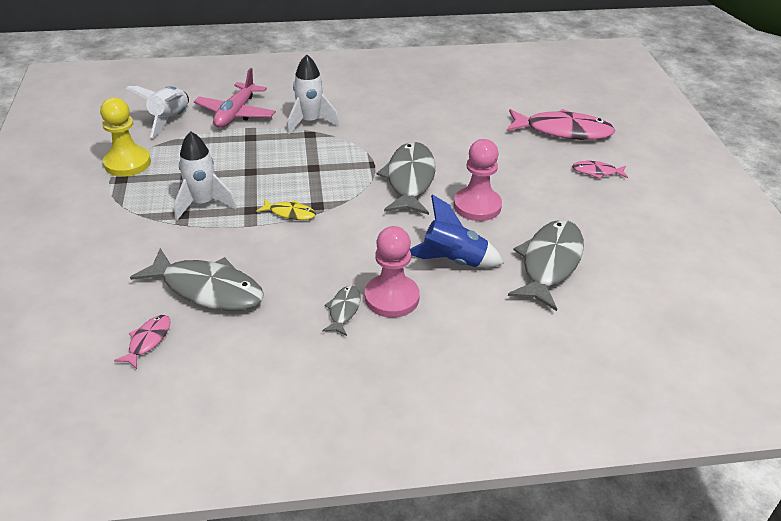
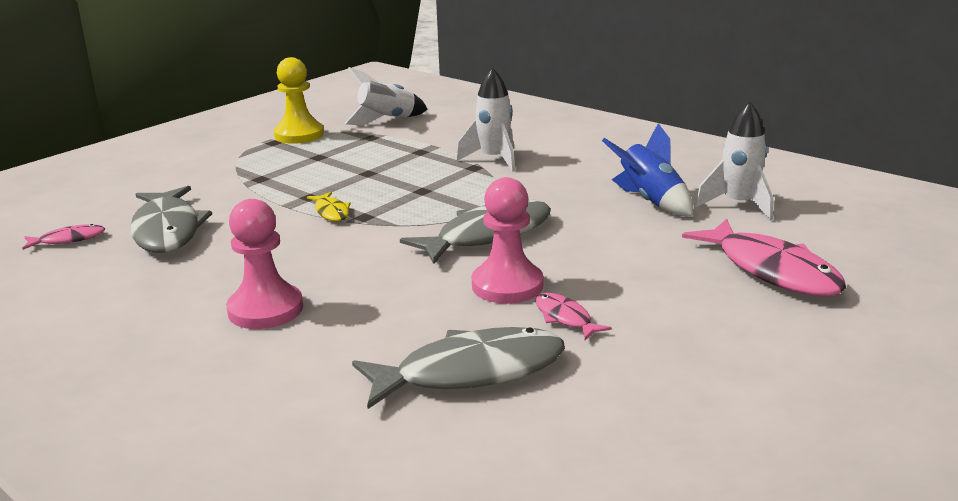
camera: 50 degrees right, 15 degrees down
white rocket [174,131,236,220] -> white rocket moved to [695,101,773,220]
pink plane [194,68,276,128] -> none
grey fish [322,285,360,336] -> none
blue rocket [410,194,504,268] -> blue rocket moved to [602,123,693,216]
pink fish [572,161,628,179] -> pink fish moved to [535,293,612,340]

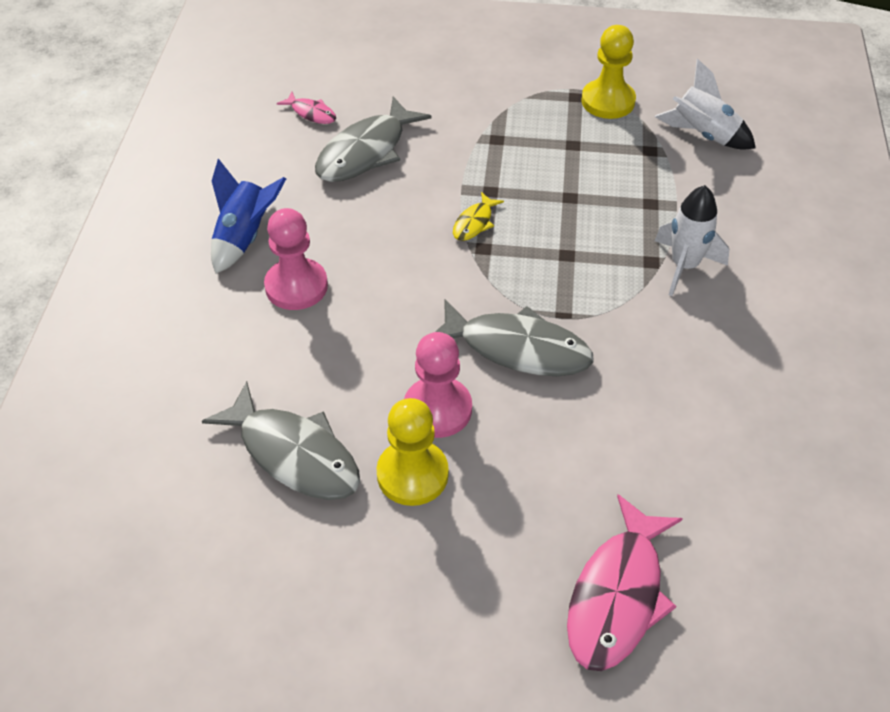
camera: 55 degrees right, 25 degrees up
pink fish [535,293,612,340] -> yellow pawn [376,398,449,506]
blue rocket [602,123,693,216] -> blue rocket moved to [211,158,286,274]
white rocket [695,101,773,220] -> none

